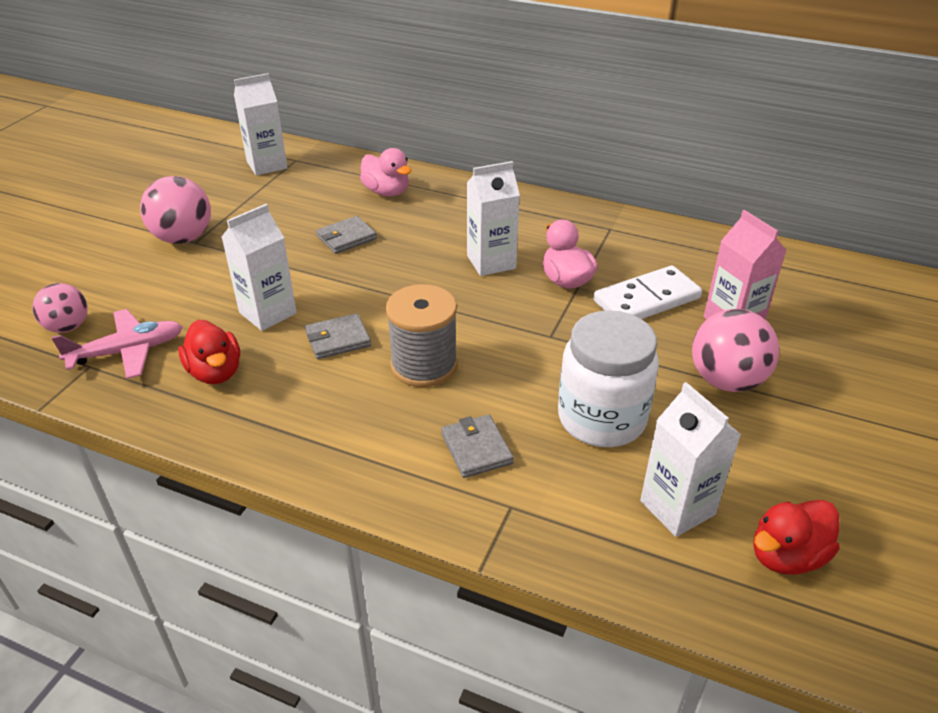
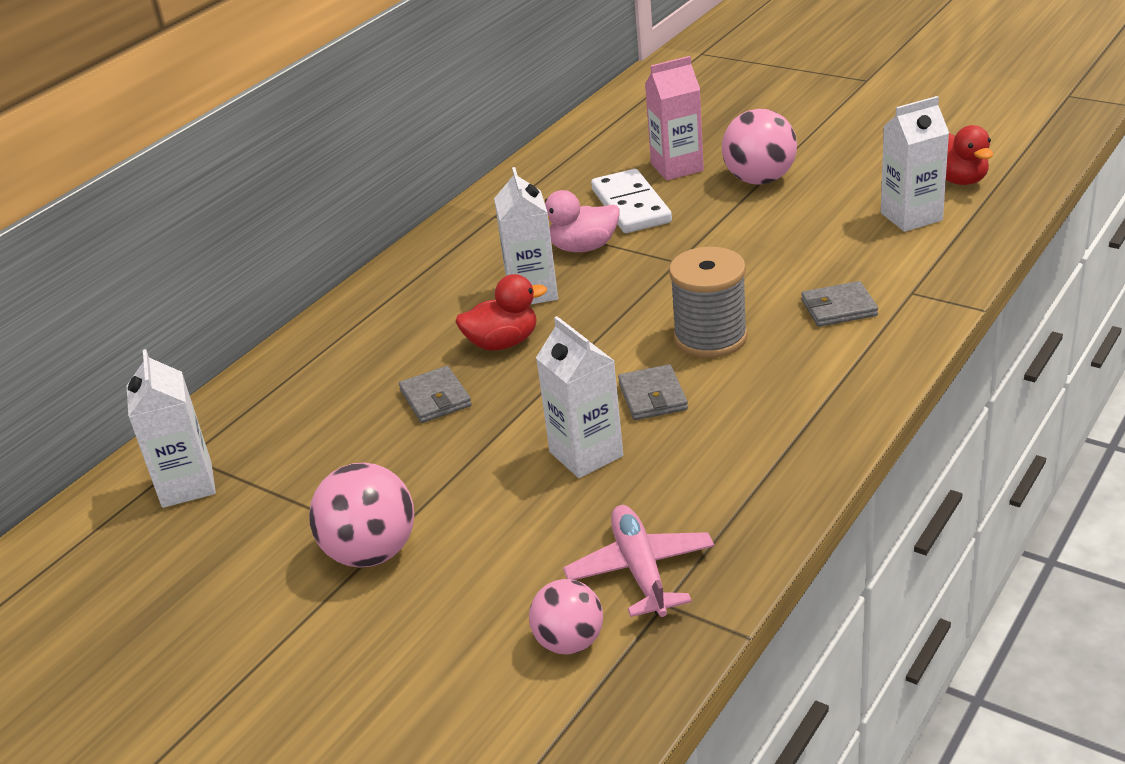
camera: 75 degrees left, 5 degrees down
red duck [179,320,240,384] -> red duck moved to [456,274,547,351]
pink duck [360,148,411,196] -> none
white jar [558,310,659,447] -> none

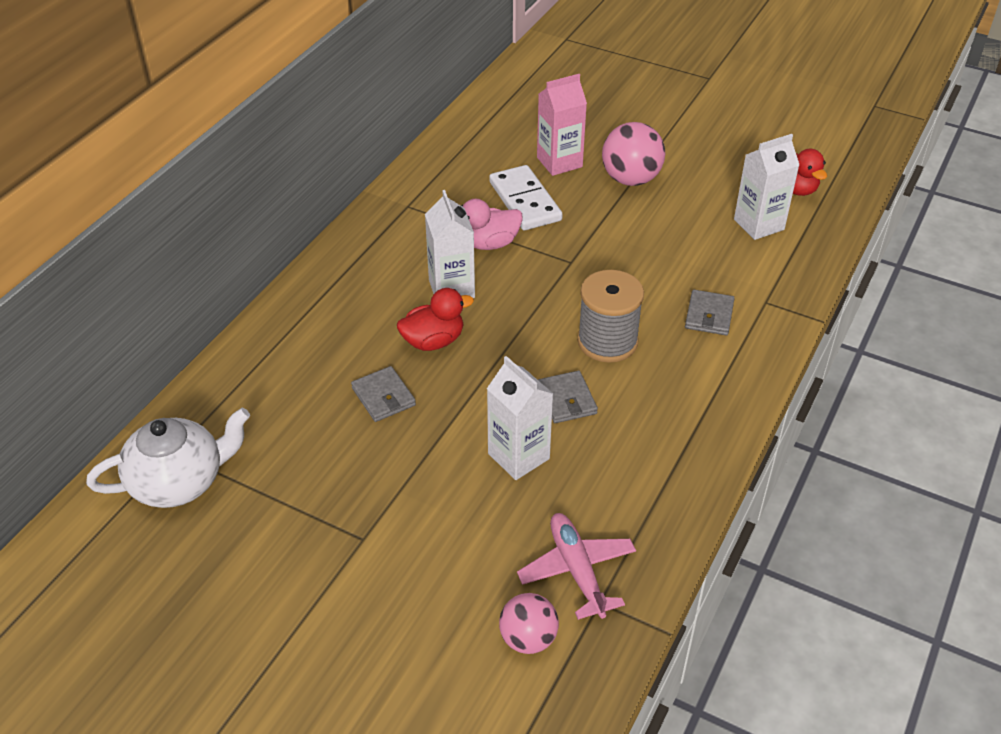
camera: 10 degrees left, 10 degrees up
white carton [126,349,216,508] -> white teapot [86,408,250,508]
pink ball [309,463,414,568] -> none
grey wallet [801,281,878,327] -> grey wallet turned 60 degrees counterclockwise [685,290,735,335]

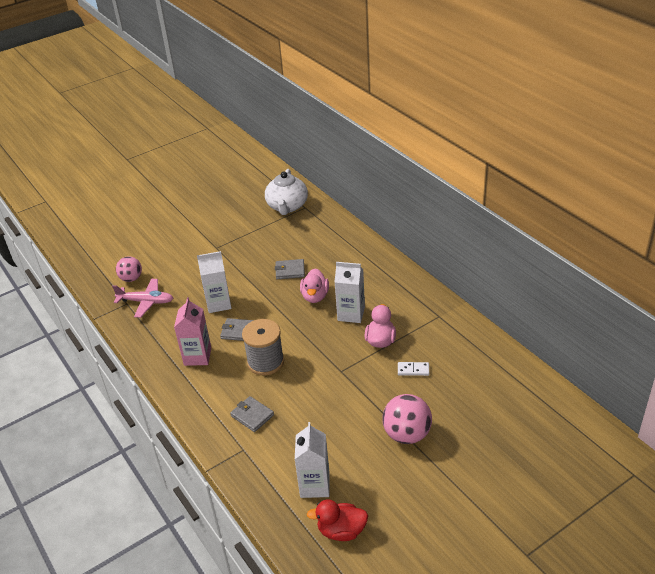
camera: 120 degrees right, 5 degrees down
red duck [397,288,474,351] -> pink duck [300,268,329,303]
white domino [489,165,563,230] -> white domino [398,362,429,376], size x0.50
pink carton [537,74,587,176] -> pink carton moved to [174,297,211,366]

